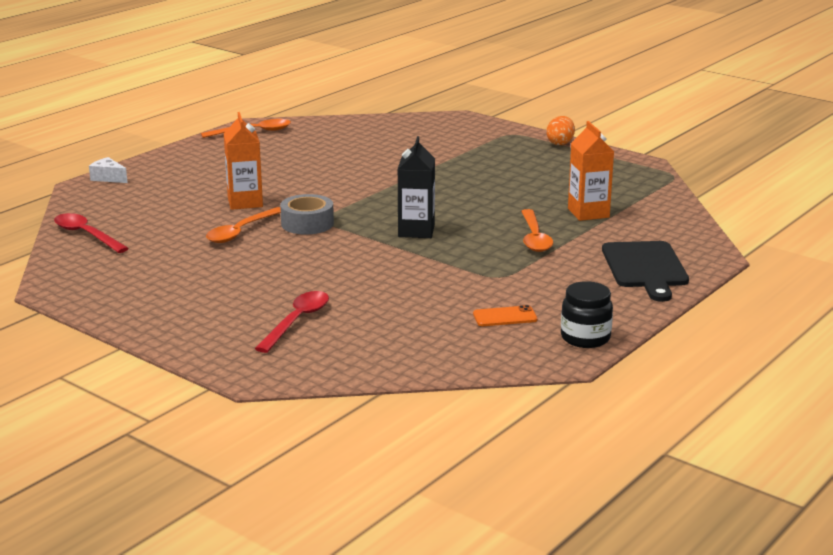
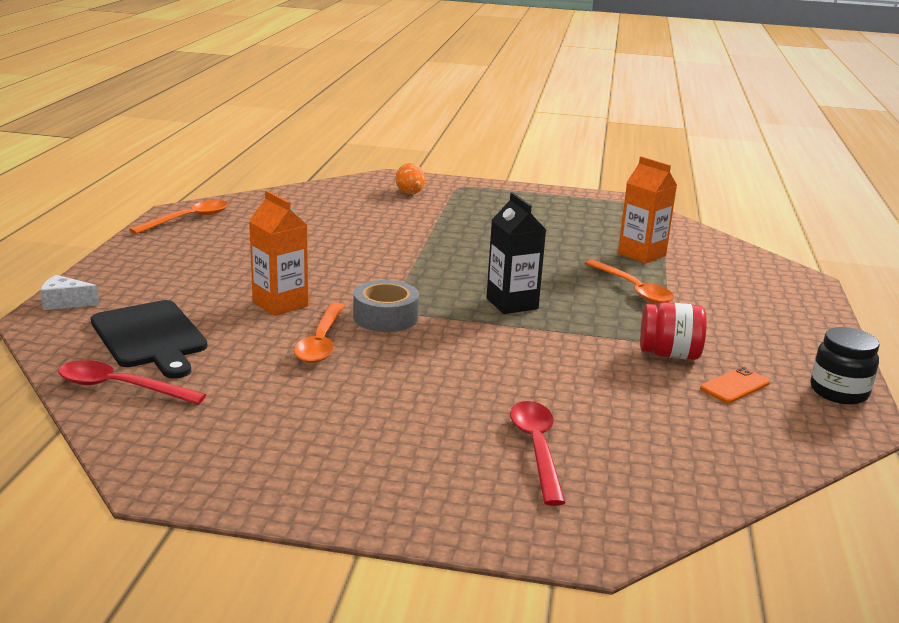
camera: 30 degrees left, 0 degrees up
orange egg [546,116,575,145] -> orange egg moved to [396,163,425,195]
black cutting board [602,241,689,302] -> black cutting board moved to [91,300,208,379]
none -> red jar [640,302,707,360]

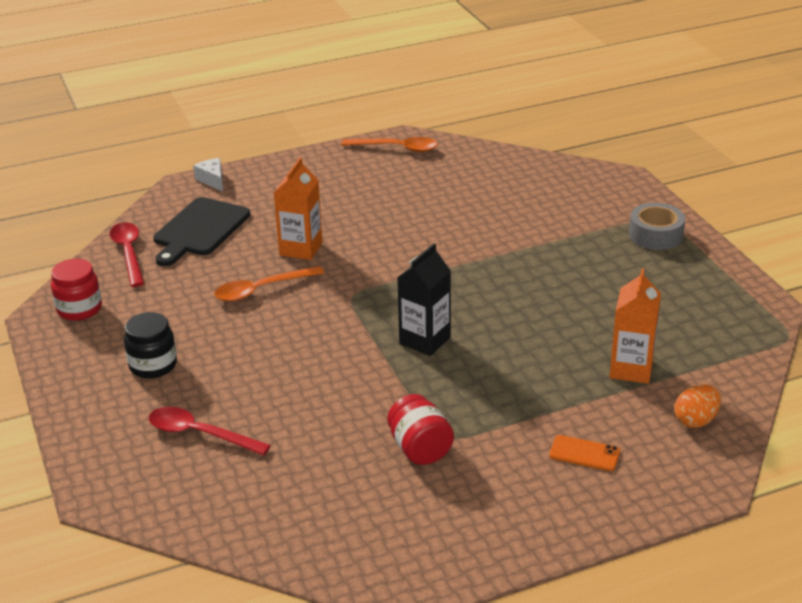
camera: 60 degrees right, 10 degrees up
grey tape [353,280,419,332] -> grey tape moved to [629,203,685,250]
orange egg [396,163,425,195] -> orange egg moved to [674,384,721,428]
red spoon [510,401,566,506] -> red spoon turned 120 degrees counterclockwise [149,407,271,456]
orange spoon [585,260,674,304] -> none
orange phone [700,367,770,403] -> orange phone moved to [549,435,620,471]
black jar [811,327,880,404] -> black jar moved to [124,312,177,378]
none -> red jar [51,259,102,321]

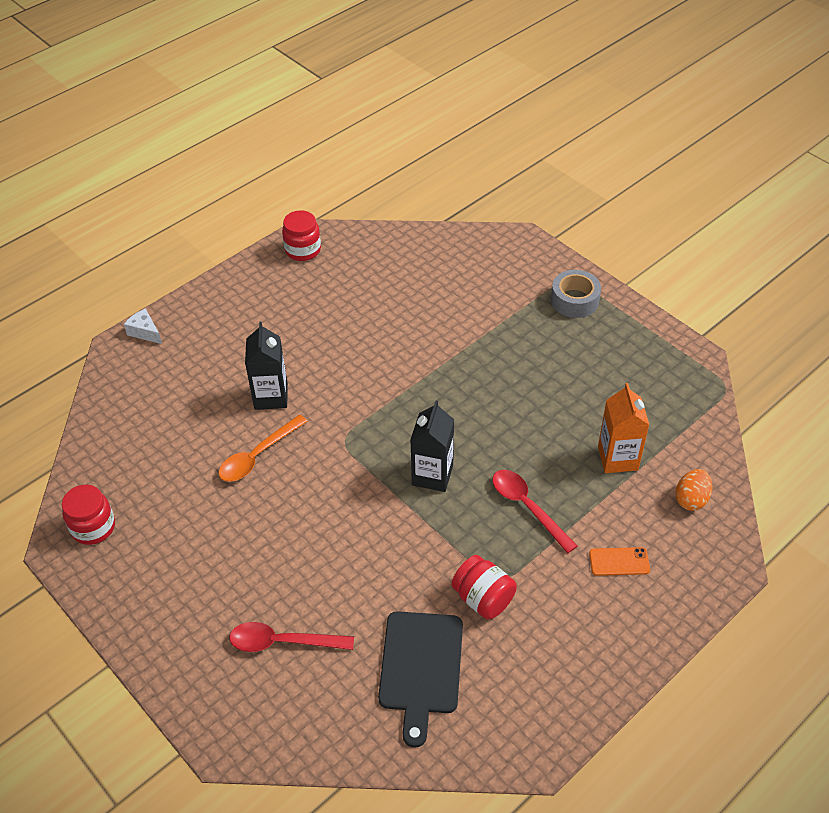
camera: 20 degrees left, 15 degrees up
red spoon [110,222,144,287] -> red spoon moved to [492,470,577,553]
black jar [124,312,177,378] -> none
black cutting board [153,197,250,266] -> black cutting board moved to [378,611,463,748]
orange carton [274,157,323,260] -> black carton [245,322,288,410]
orange spoon [341,137,438,152] -> red jar [282,210,321,261]

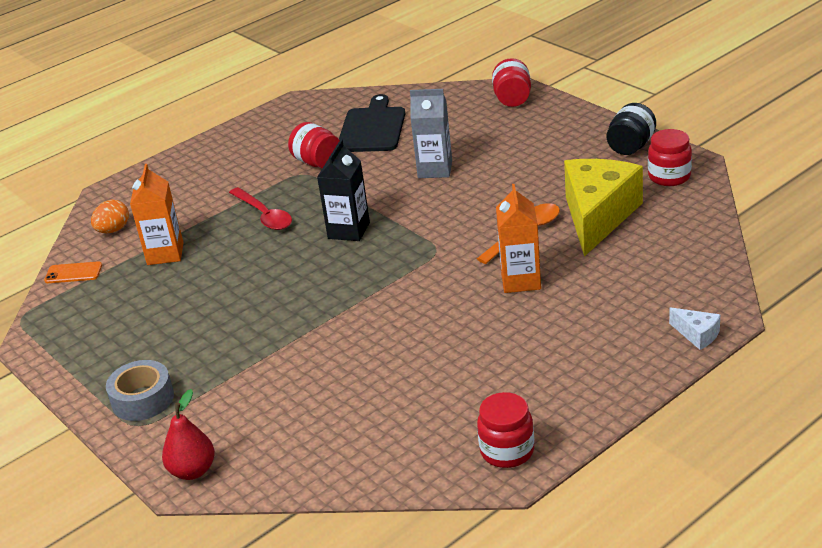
camera: 175 degrees left, 15 degrees down
red spoon [229,622,354,652] -> none
black carton [245,322,288,410] -> orange carton [496,184,541,293]
orange phone [589,547,650,576] -> orange phone moved to [44,262,102,283]
none -> red pear [162,389,215,480]
none -> grey carton [410,89,452,178]
none -> red jar [492,58,531,107]
none -> yellow cheese [564,159,643,257]
none -> black jar [607,103,656,155]

